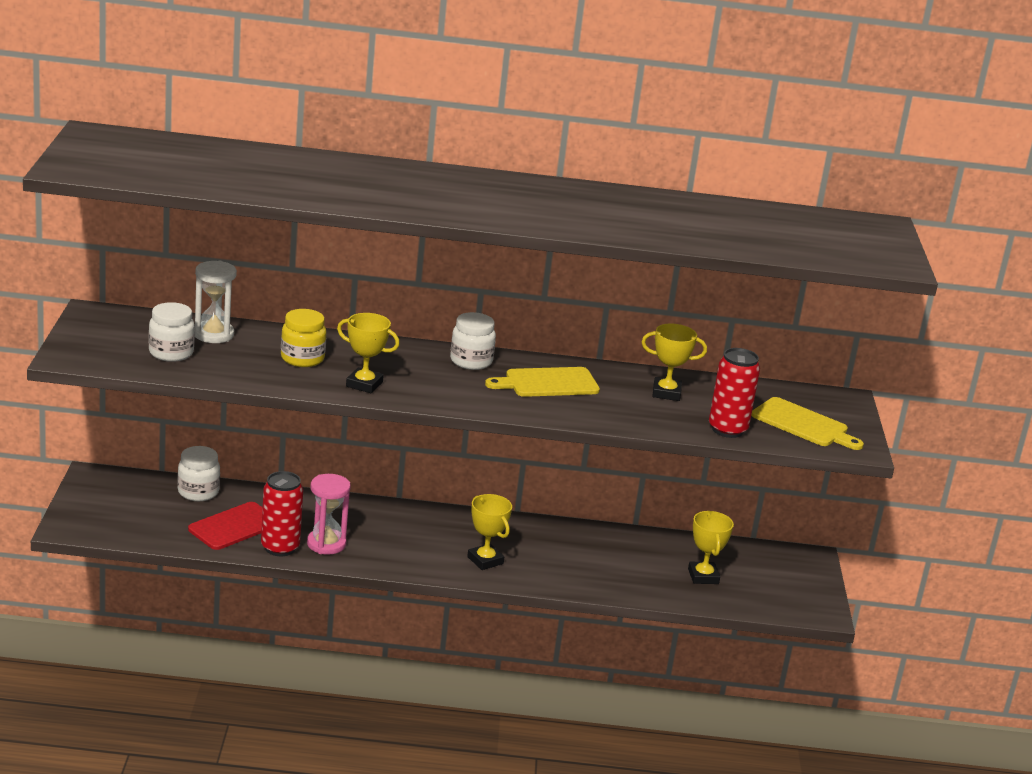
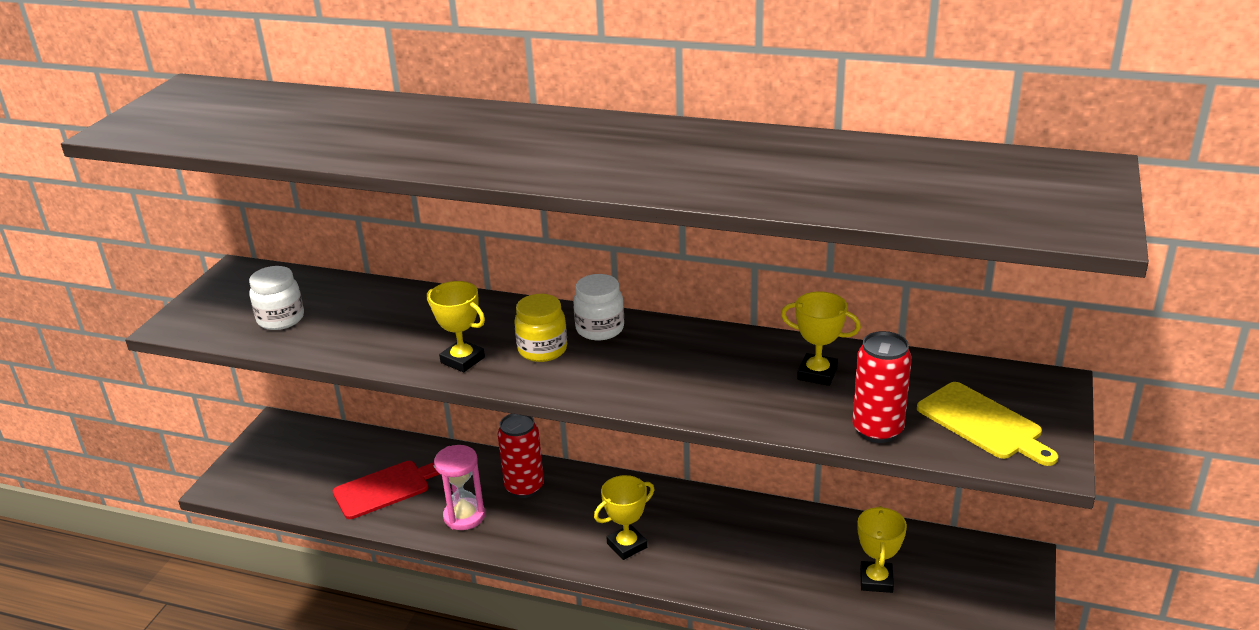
camera: 20 degrees right, 5 degrees up
white jar [177,446,220,501] -> none
white hourglass [195,261,237,343] -> none
red can [261,471,303,556] -> red can moved to [498,413,544,498]
yellow jar [281,309,327,367] -> yellow jar moved to [514,294,567,362]
yellow trophy [467,494,512,570] -> yellow trophy turned 75 degrees clockwise [594,475,655,560]
yellow cutting board [485,367,600,397] -> none

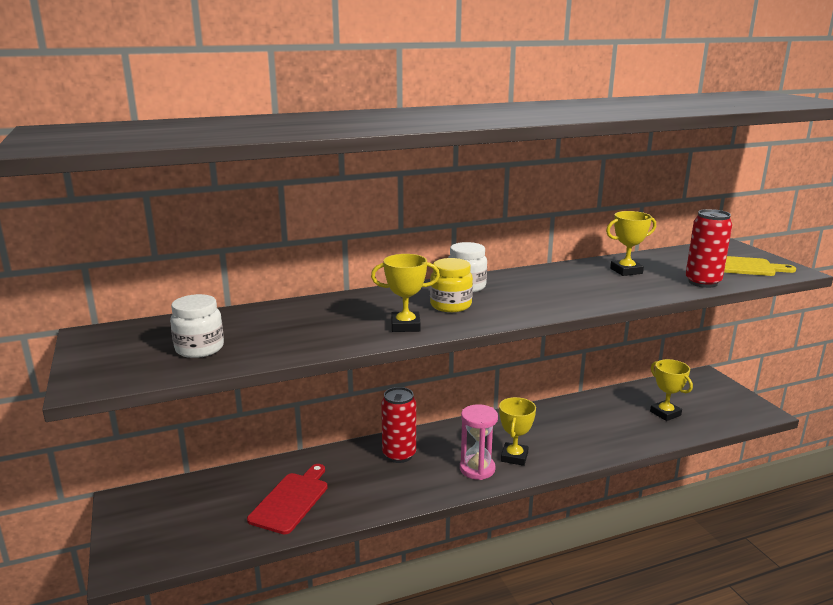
camera: 40 degrees left, 10 degrees down
pink hourglass [434,445,485,530] -> pink hourglass moved to [460,404,498,480]

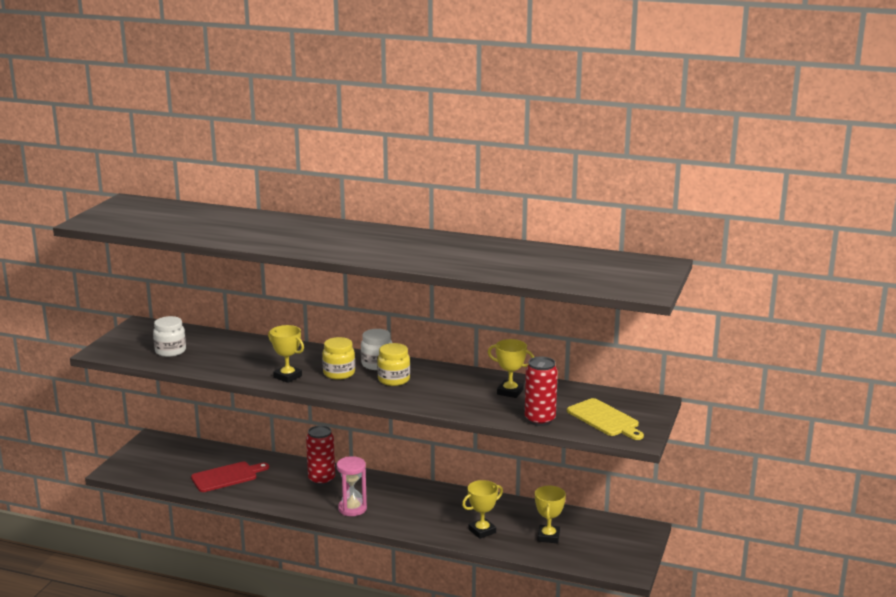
camera: 40 degrees right, 0 degrees up
yellow trophy [499,397,536,466] -> yellow trophy moved to [462,480,503,539]
none -> yellow jar [377,343,410,386]

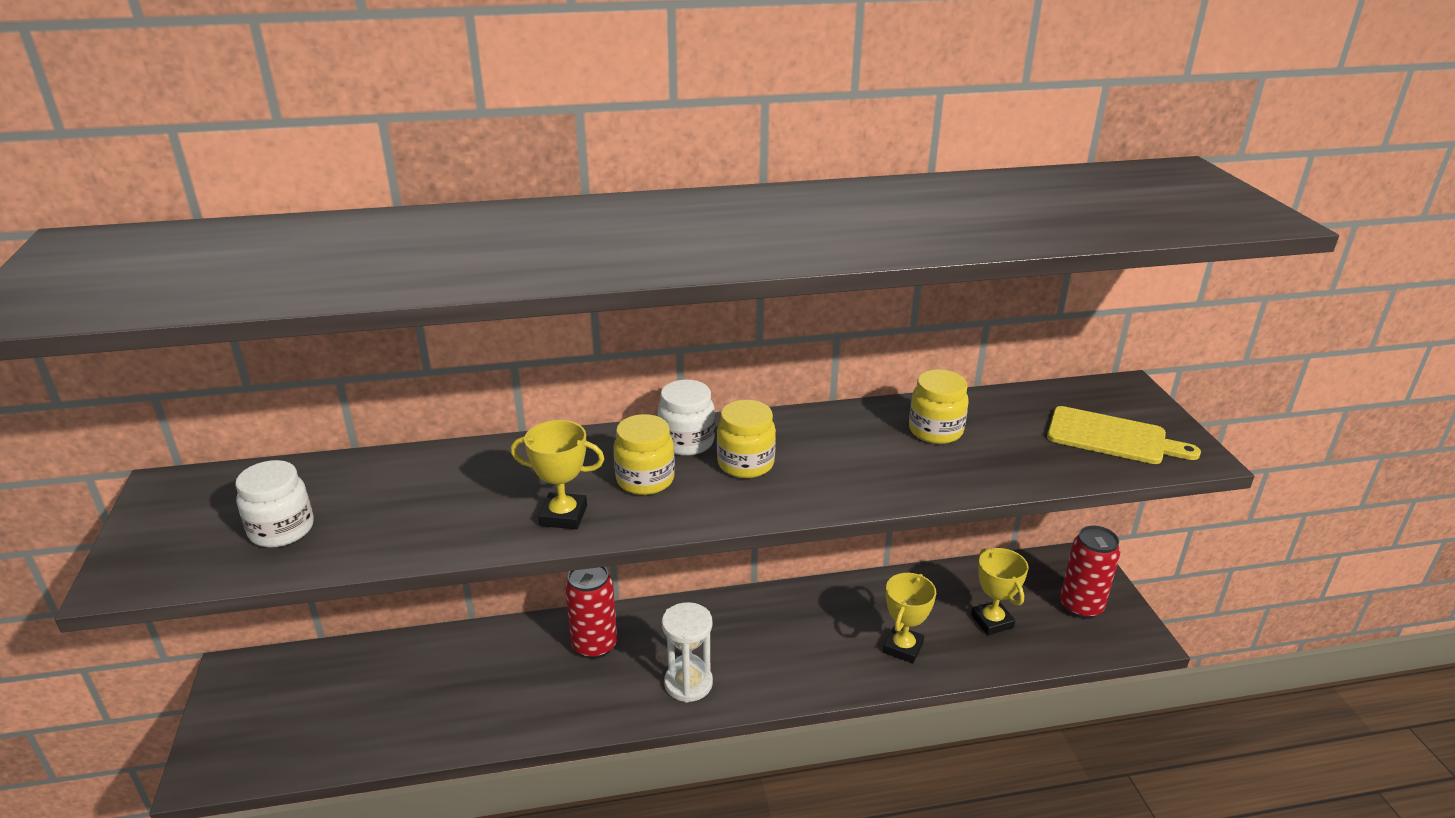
camera: 30 degrees left, 10 degrees up
red cutting board [191,462,269,492] -> none
pink hourglass [337,456,367,516] -> white hourglass [662,602,713,703]
yellow trophy [488,339,534,398] -> yellow jar [909,369,969,444]
red can [525,357,558,426] -> red can moved to [1060,526,1120,619]

